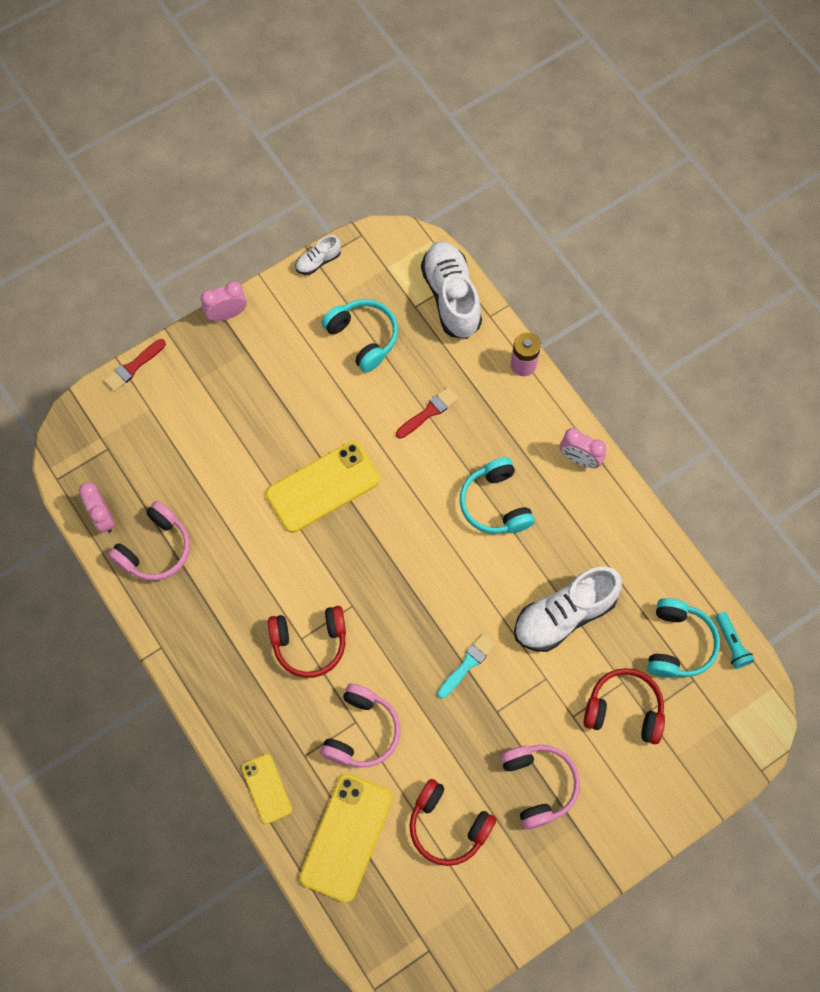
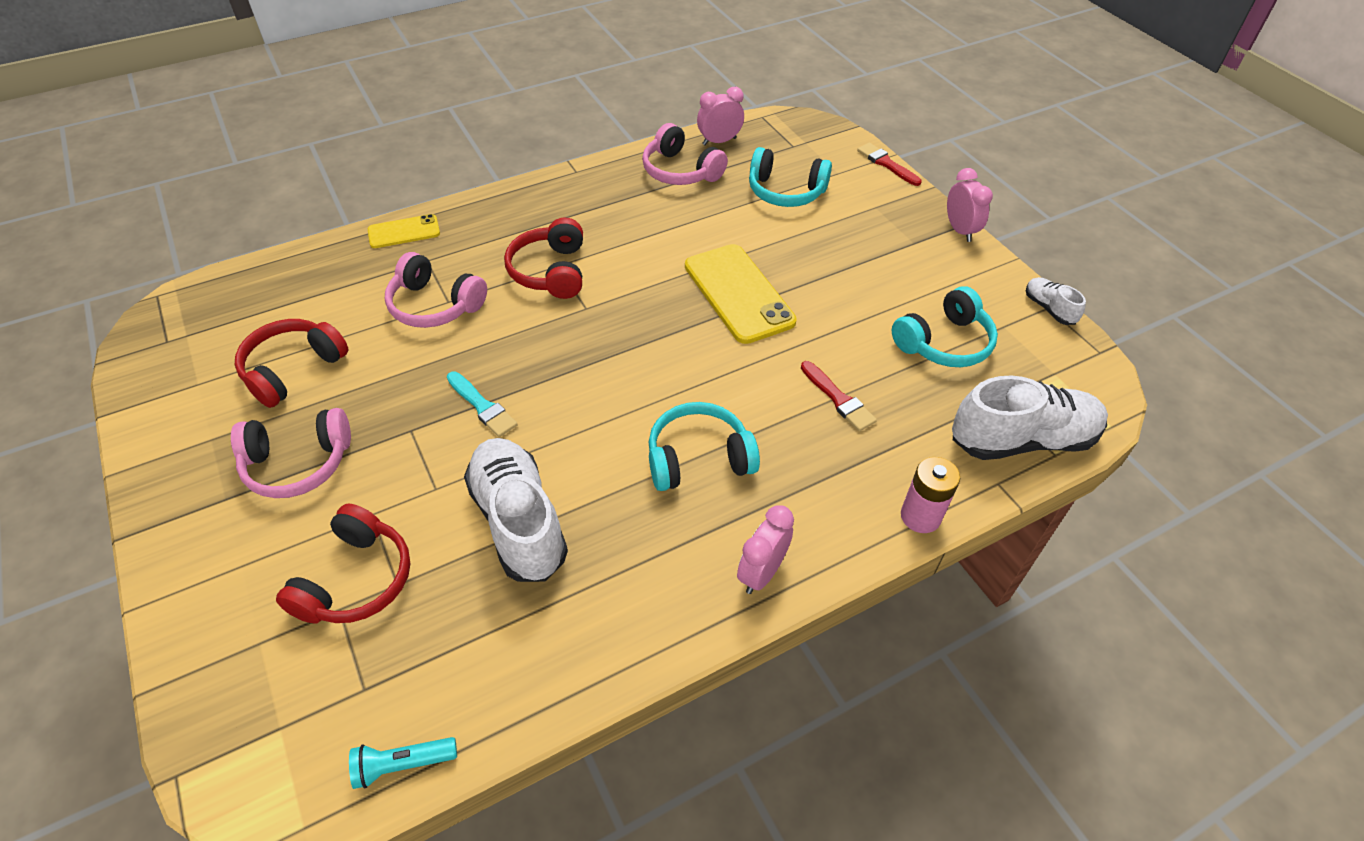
camera: 95 degrees right, 20 degrees down
yellow phone [299,774,393,903] -> none
turquoise headphones [647,598,720,678] -> turquoise headphones moved to [749,147,832,207]

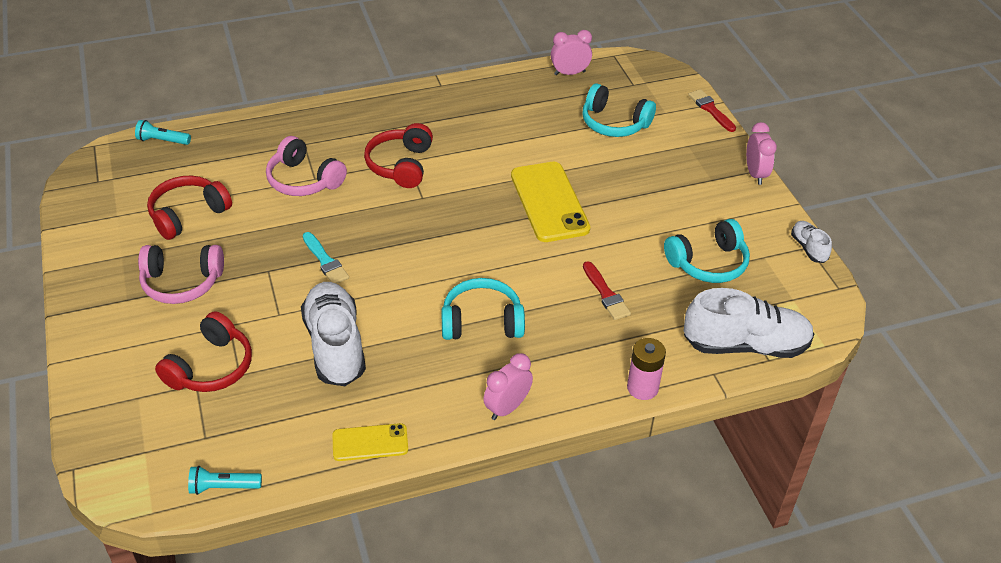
camera: 10 degrees right, 5 degrees down
yellow phone [368,214,440,248] -> yellow phone moved to [332,423,408,461]
pink headphones [642,123,728,185] -> none
none -> turquoise flashlight [135,120,191,145]

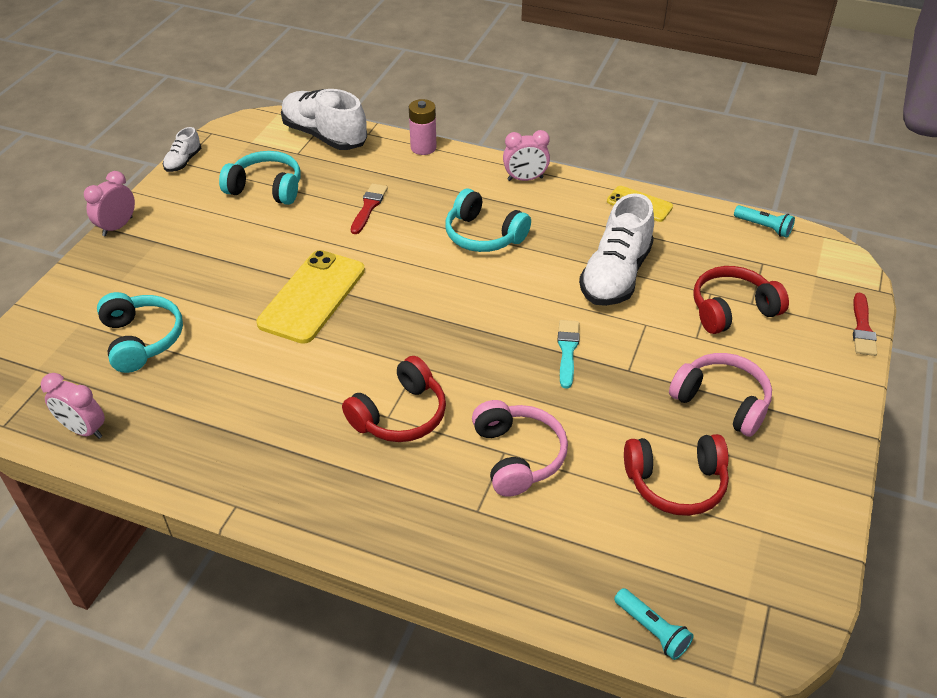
camera: 140 degrees left, 0 degrees up
red brush [688,89,736,132] -> red brush moved to [853,293,877,356]

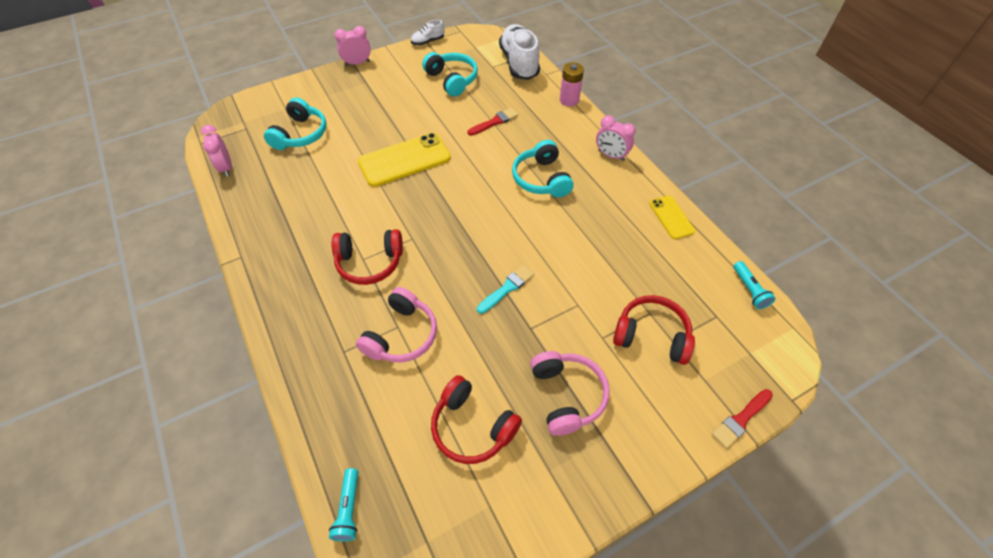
camera: 40 degrees right, 10 degrees up
white shoe [579,193,654,306] -> none

